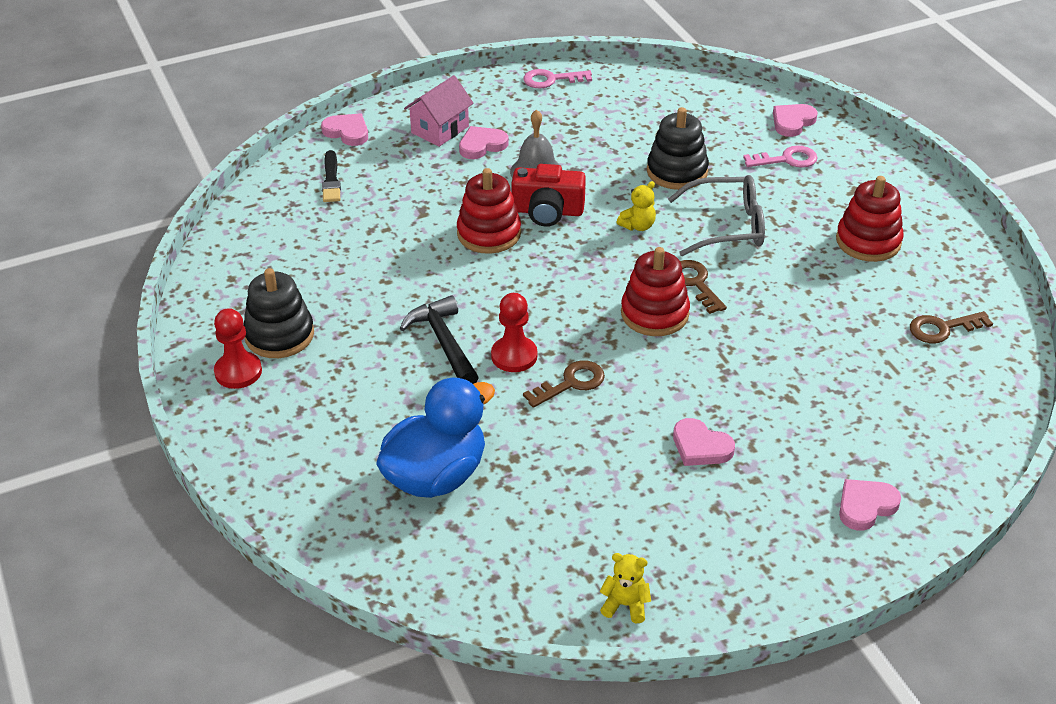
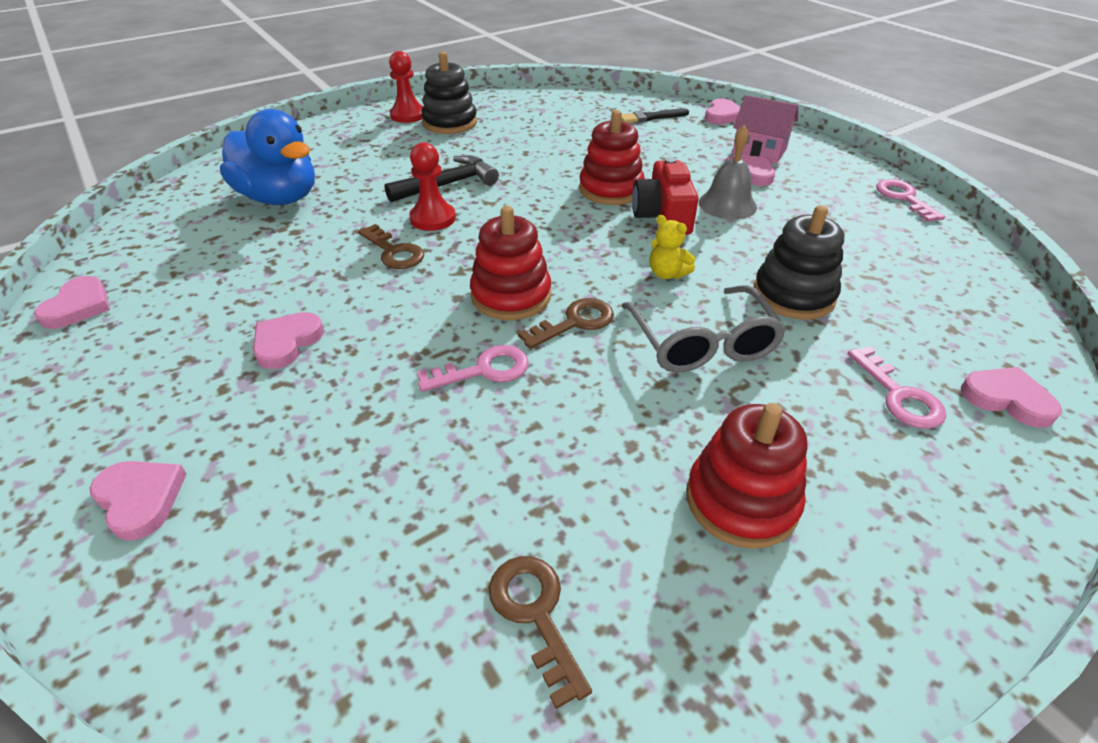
camera: 80 degrees right, 0 degrees up
yellow teddy bear [599,553,651,623] -> pink heart [34,276,110,329]
none -> pink key [417,345,529,392]

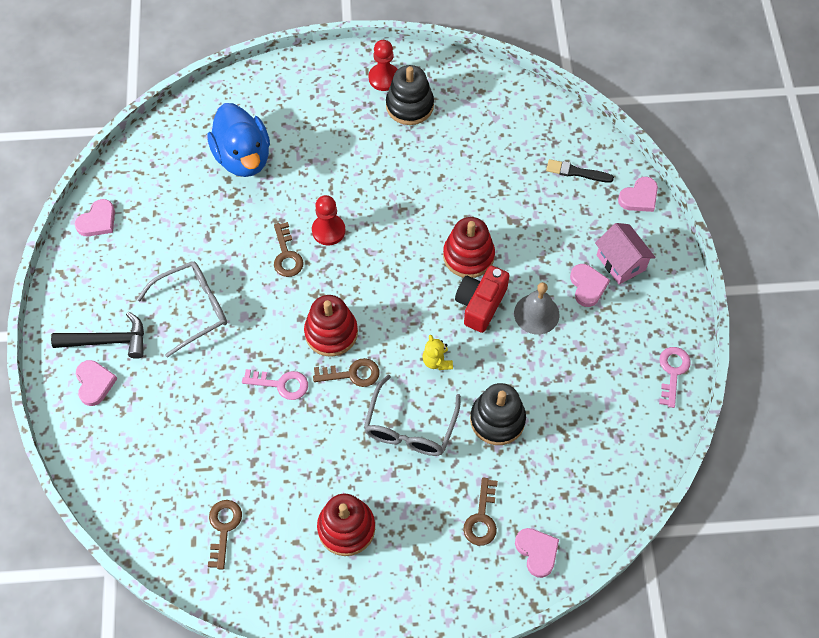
camera: 30 degrees right, 20 degrees up
pink heart [253,312,324,369] -> grey glasses [137,261,227,358]
black hammer [385,155,499,202] -> black hammer moved to [51,312,144,359]
pink key [848,346,946,429] -> brown key [463,477,498,546]

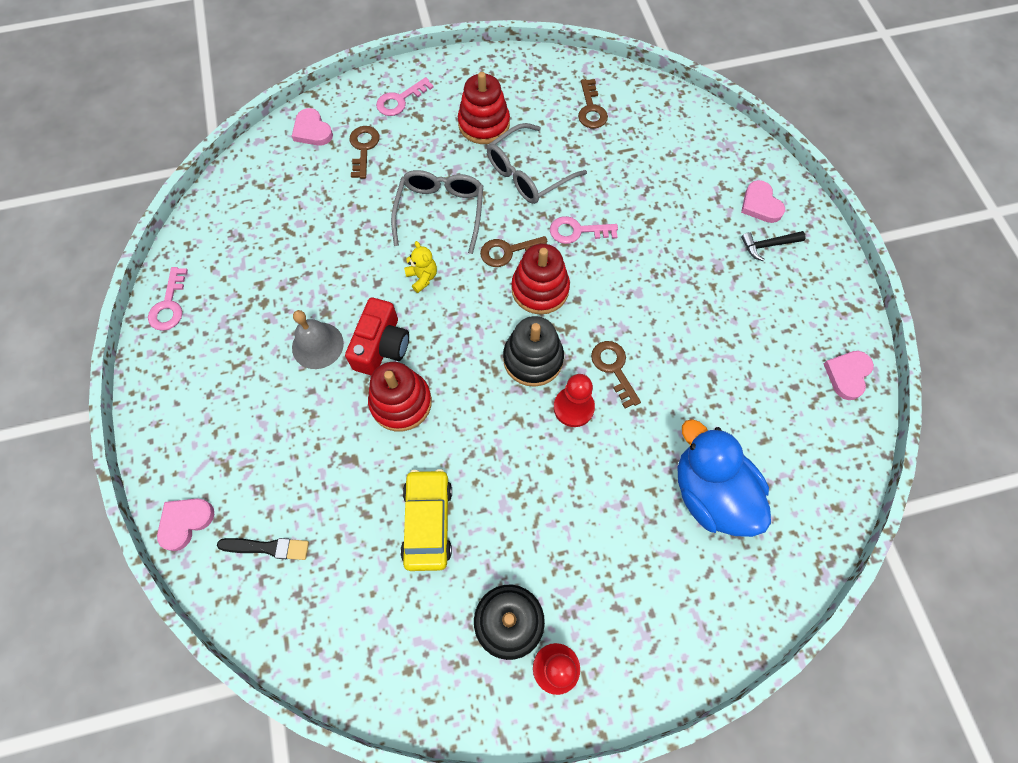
camera: 170 degrees right, 5 degrees up
black hammer [51,312,144,359] -> black hammer [741,231,806,261], size x0.63
grey glasses [137,261,227,358] -> grey glasses moved to [487,123,587,204]
black stacking toy [470,383,526,445] -> black stacking toy moved to [503,316,564,387]
pink heart [570,264,610,307] -> none
pink house [595,223,656,285] -> none
none -> pink key [376,77,434,116]
none -> yellow car [400,469,452,571]

